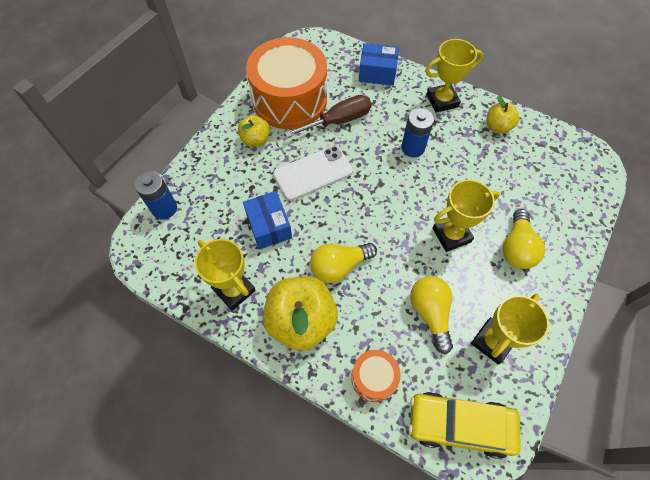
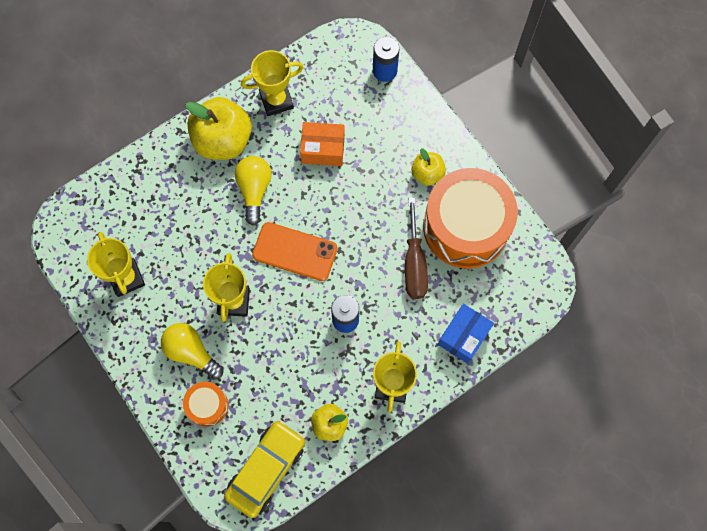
camera: 115 degrees right, 10 degrees up
blue box [243,191,292,249] -> orange box [300,122,345,166]
white phone [273,145,353,201] -> none
orange drum [351,350,401,402] -> orange drum moved to [183,382,229,427]
yellow car [409,392,521,459] -> yellow car moved to [224,420,305,518]
yellow light bulb [410,276,453,354] -> none
none -> orange phone [252,222,338,281]

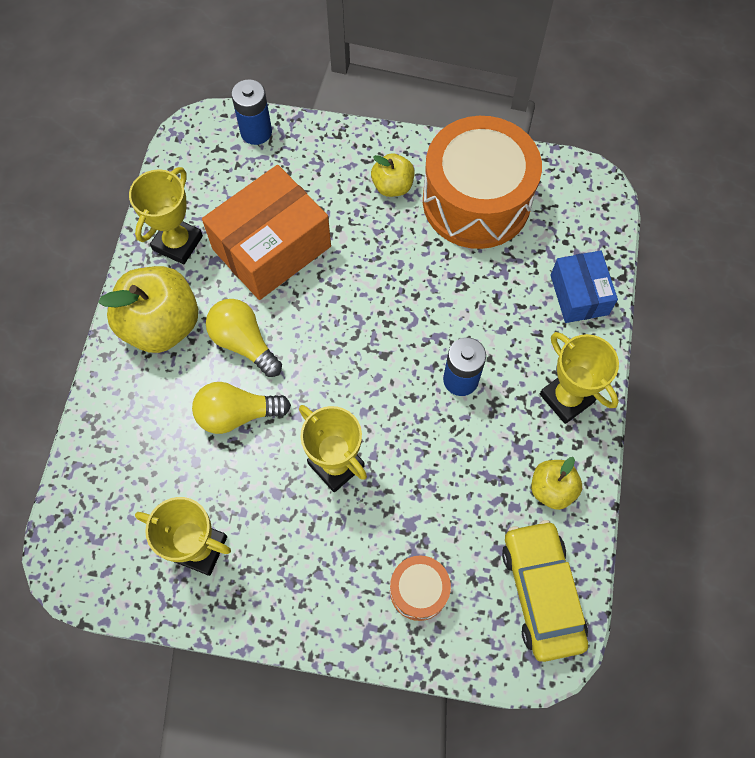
camera: 45 degrees left, 5 degrees down
yellow light bulb [161,323,223,379] -> yellow light bulb moved to [192,382,291,434]
orange phone [252,222,338,281] -> none
orange box [300,122,345,166] -> orange box [202,165,331,300], size x1.72
brown screwdriver [405,197,428,299] -> none

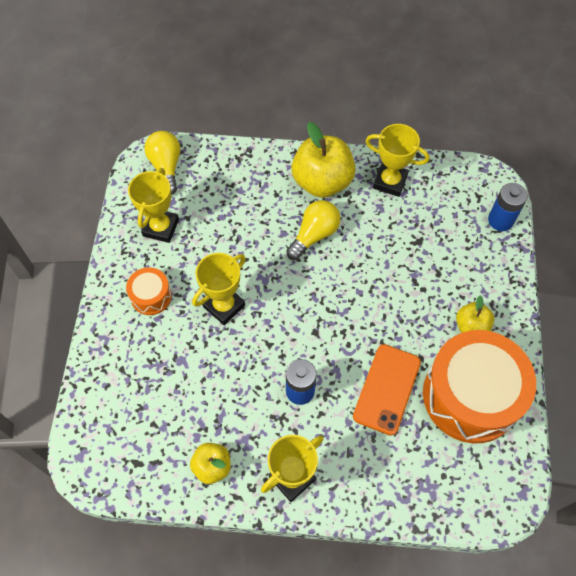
camera: 85 degrees right, 5 degrees down
yellow light bulb [192,382,291,434] -> yellow light bulb moved to [144,131,180,195]
orange box [202,165,331,300] -> none
orange drum [390,555,451,621] -> orange drum moved to [126,267,172,315]
yellow car [502,520,588,662] -> none
blue box [550,251,618,323] -> none
none -> orange phone [353,344,421,436]

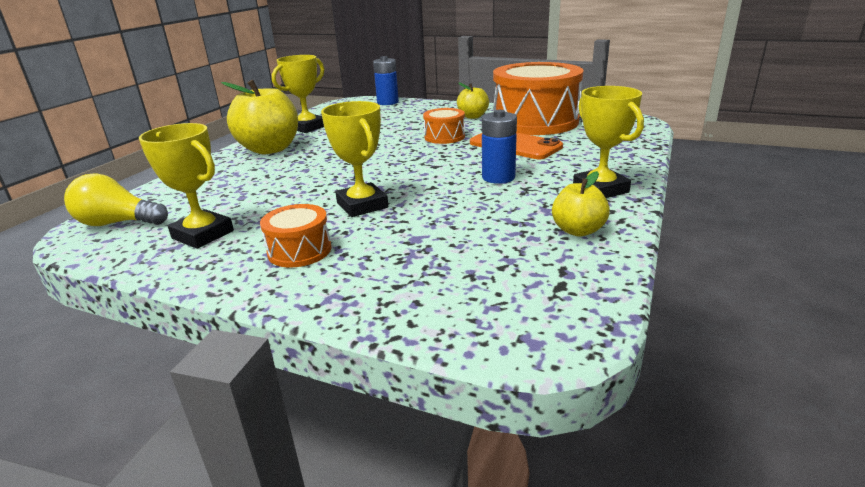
camera: 70 degrees left, 35 degrees down
yellow light bulb [286,200,340,260] -> none
none -> orange drum [423,108,465,144]

